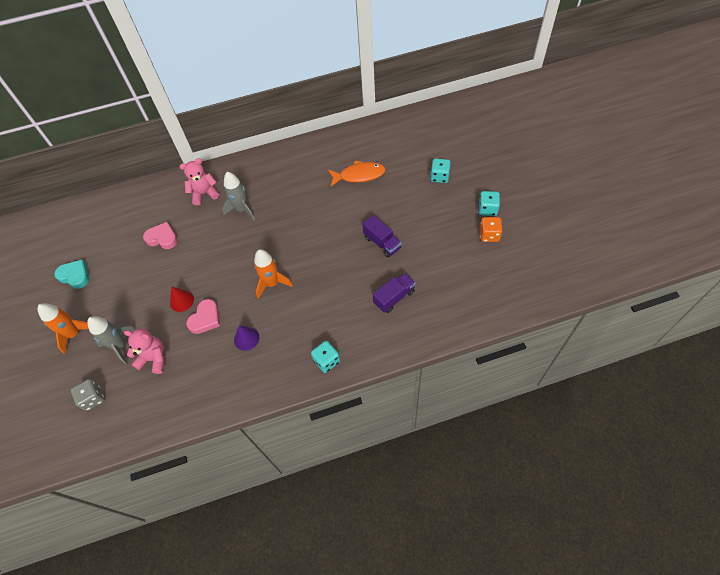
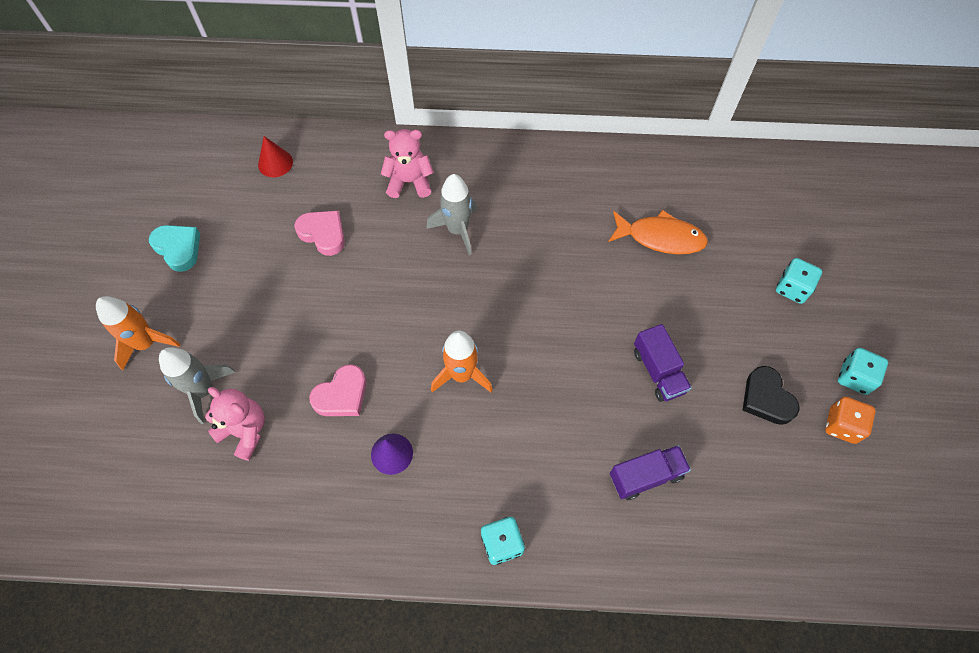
camera: 15 degrees right, 5 degrees up
grey dice [71,379,105,411] -> none
red cone [170,286,194,312] -> red cone moved to [258,136,293,177]
none -> black heart [742,366,799,425]

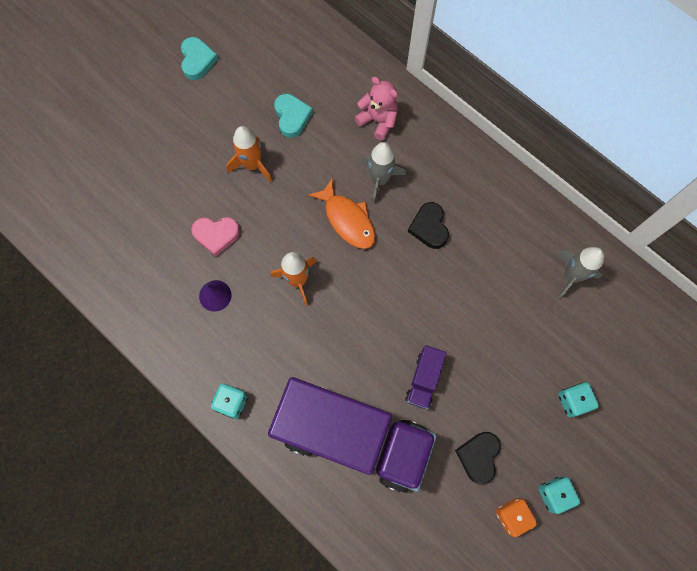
camera: 40 degrees right, 10 degrees up
orange rocket [96,296,180,370] -> orange rocket moved to [226,126,272,183]
grey rocket [159,347,236,424] -> grey rocket moved to [556,247,604,299]
pink teddy bear [205,387,265,461] -> none
red cone [258,136,293,177] -> none
pink heart [294,211,345,256] -> turquoise heart [274,94,313,138]
orange fish [608,210,708,254] -> orange fish moved to [308,177,376,249]
purple truck [610,445,691,500] -> purple truck [268,377,437,492], size x2.50
none -> black heart [408,202,449,249]

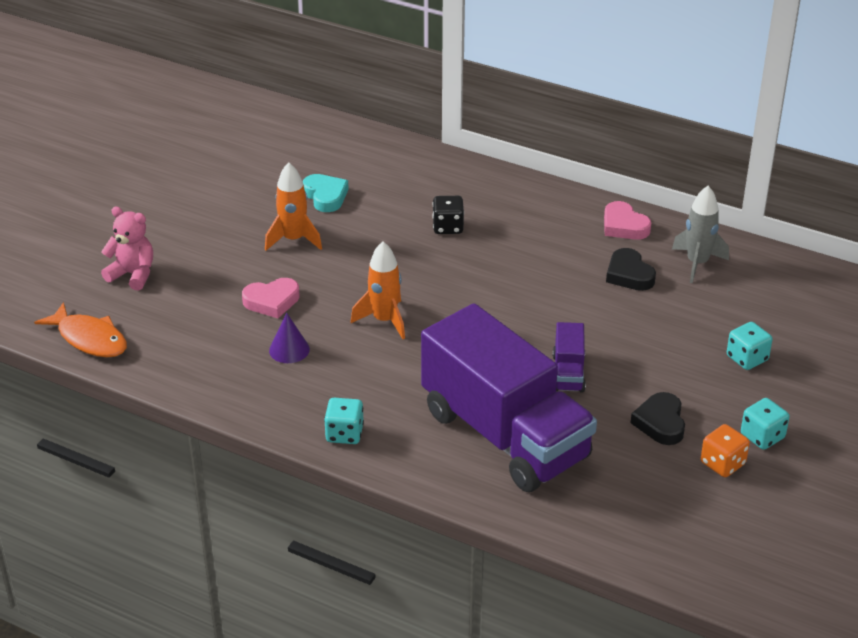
camera: 15 degrees left, 35 degrees down
turquoise heart [181,37,218,80] -> none
purple truck [268,377,437,492] -> purple truck turned 45 degrees clockwise [421,303,597,492]
orange fish [308,177,376,249] -> orange fish moved to [34,302,127,357]
pink teddy bear [354,77,398,140] -> pink teddy bear moved to [101,207,153,291]
grey rocket [361,142,406,204] -> black dice [433,196,464,234]
black heart [408,202,449,249] -> black heart moved to [606,248,656,291]
none -> pink heart [604,201,651,240]

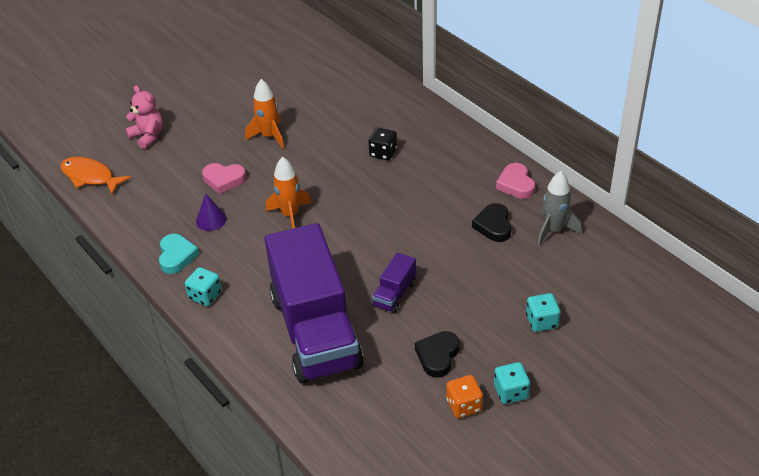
camera: 25 degrees right, 5 degrees up
orange fish [34,302,127,357] -> orange fish turned 150 degrees clockwise [60,157,131,195]
turquoise heart [303,174,349,212] -> turquoise heart moved to [159,234,199,274]

